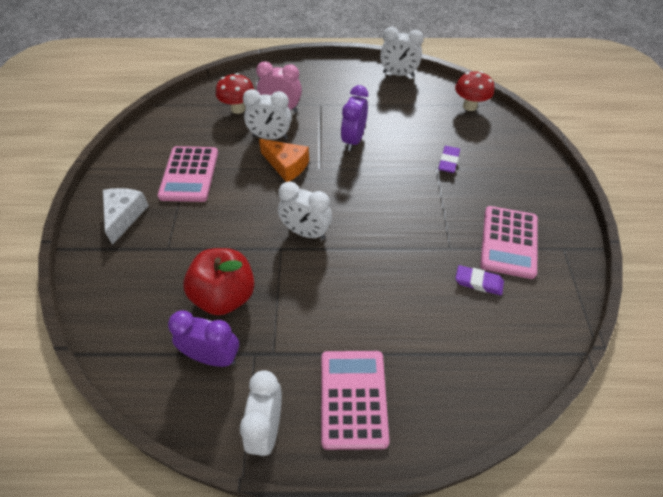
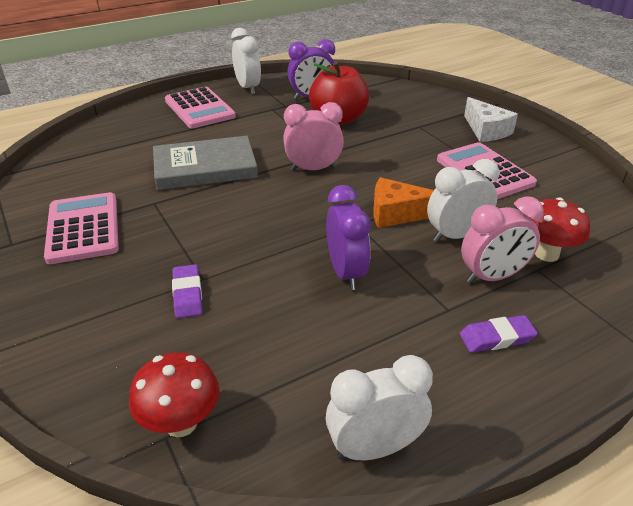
camera: 150 degrees right, 15 degrees down
white clock [278,182,332,240] -> pink clock [283,102,344,171]
purple eraser [455,265,504,295] -> purple eraser moved to [460,315,538,353]
none -> grey book [153,136,258,190]

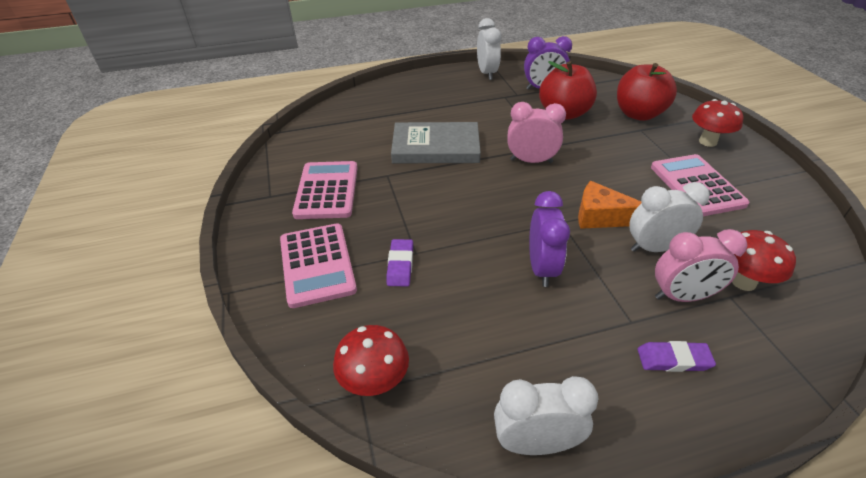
camera: 15 degrees right, 5 degrees up
pink calculator [165,87,236,128] -> pink calculator moved to [280,223,357,308]
white cheese [464,97,518,142] -> red mushroom [692,99,743,147]
none -> red apple [617,63,677,121]

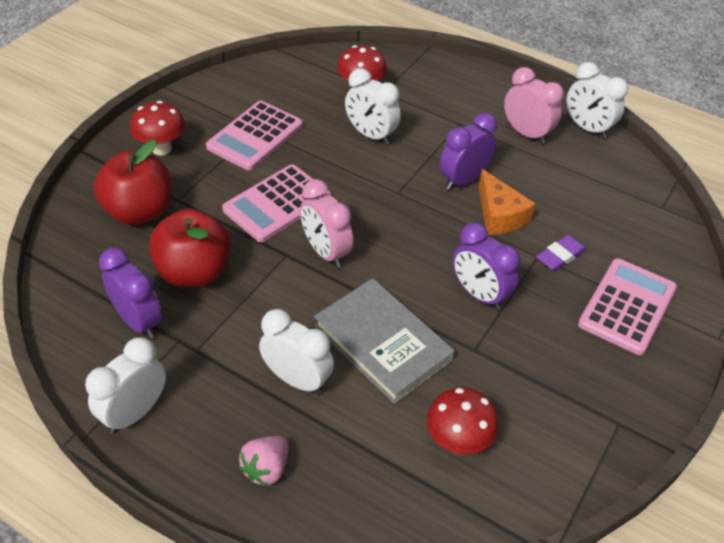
camera: 135 degrees left, 5 degrees up
pink calculator [292,161,357,219] -> pink calculator moved to [222,164,331,242]
red mushroom [333,325,409,396] -> red mushroom moved to [427,387,499,454]
orange cheese [578,181,641,229] -> orange cheese moved to [479,169,536,235]
purple eraser [637,341,716,372] -> none
pink clock [655,229,748,302] -> pink clock moved to [504,67,564,144]
none -> pink strawberry [239,436,288,486]
none -> white clock [259,309,334,394]
none -> purple clock [452,223,520,310]

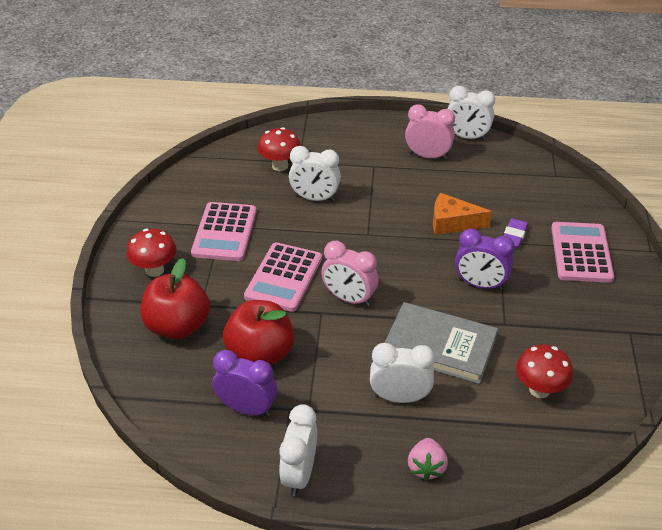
camera: 25 degrees left, 5 degrees down
purple clock [440,113,497,190] -> none
orange cheese [479,169,536,235] -> orange cheese turned 150 degrees clockwise [433,193,492,235]

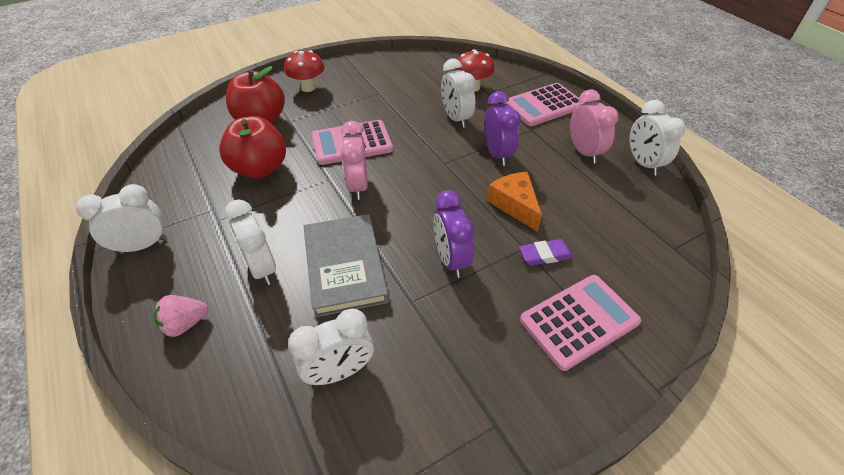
camera: 55 degrees right, 5 degrees up
pink calculator [191,202,256,261] -> pink calculator moved to [505,83,585,126]
purple clock [213,350,277,417] -> purple clock moved to [484,91,521,166]
red mushroom [516,345,573,398] -> white clock [288,309,374,385]

